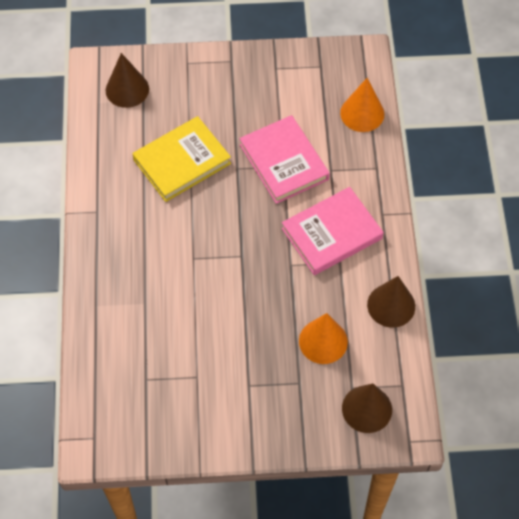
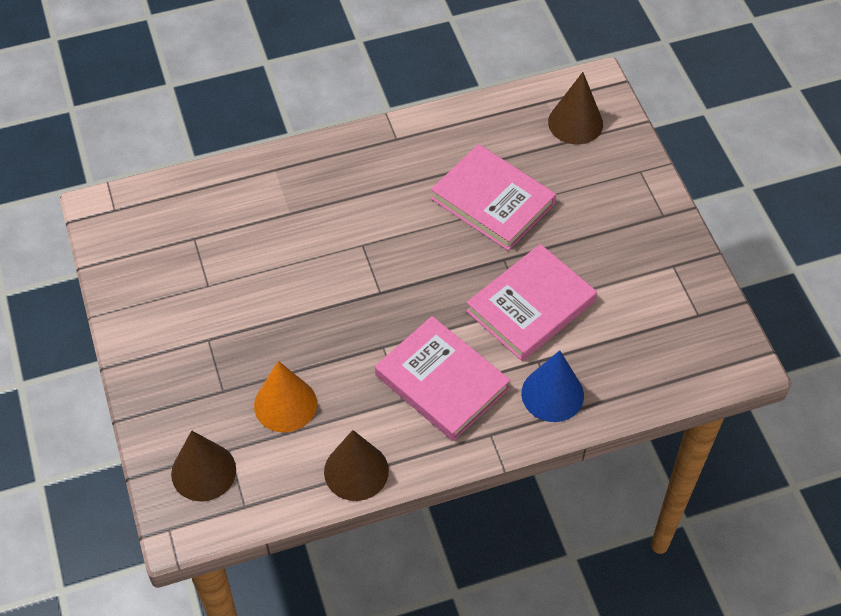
camera: 75 degrees right, 5 degrees down
yellow book [132,116,231,202] -> pink book [431,144,556,251]
orange cone [340,78,384,132] -> none
none -> blue cone [521,350,584,422]

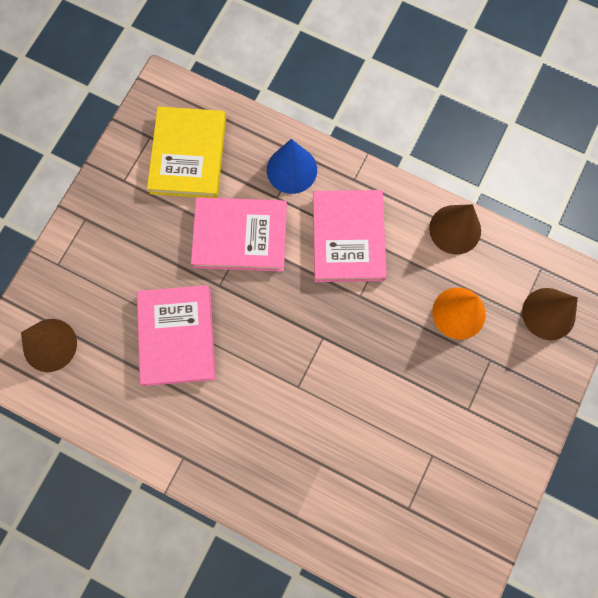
camera: 135 degrees left, 20 degrees up
none -> yellow book [147,106,226,198]

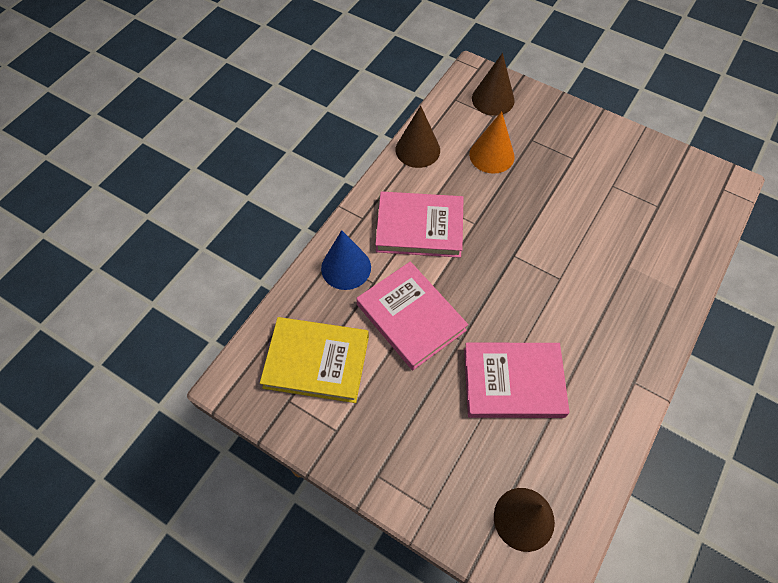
camera: 85 degrees left, 15 degrees down
pink book [191,197,287,272] -> pink book turned 45 degrees counterclockwise [356,261,468,370]

